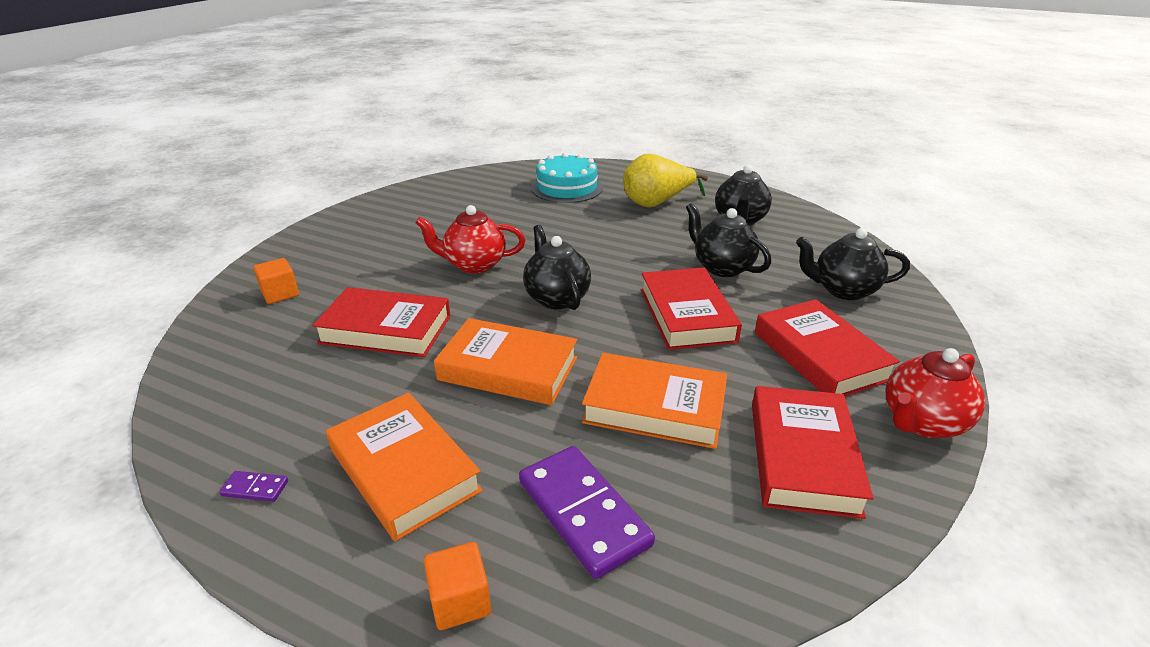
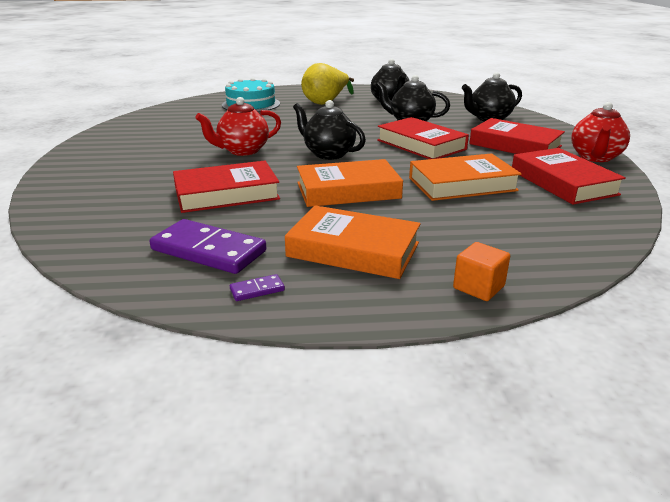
camera: 30 degrees left, 5 degrees down
orange cube [253,258,299,304] -> none
purple domino [519,446,655,579] -> purple domino moved to [150,219,266,274]

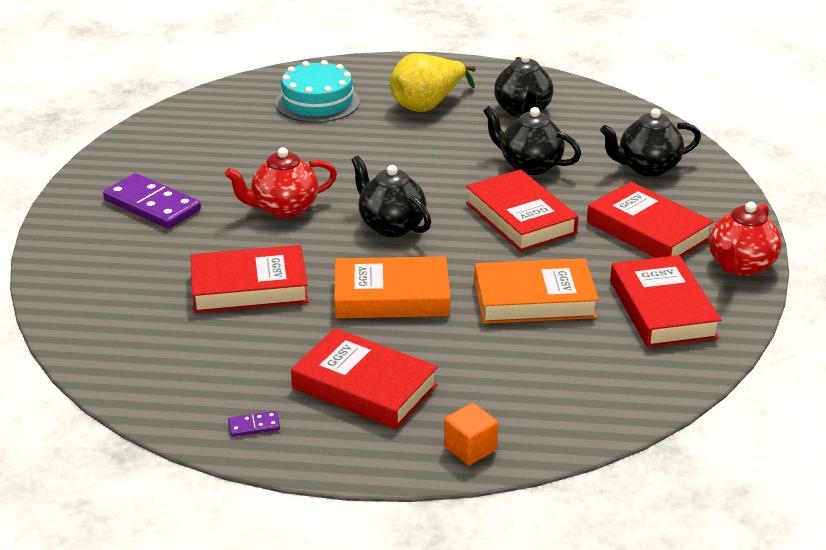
camera: 10 degrees right, 5 degrees up
purple domino [150,219,266,274] -> purple domino moved to [103,173,201,229]
orange book [285,206,421,279] -> red book [291,328,438,430]

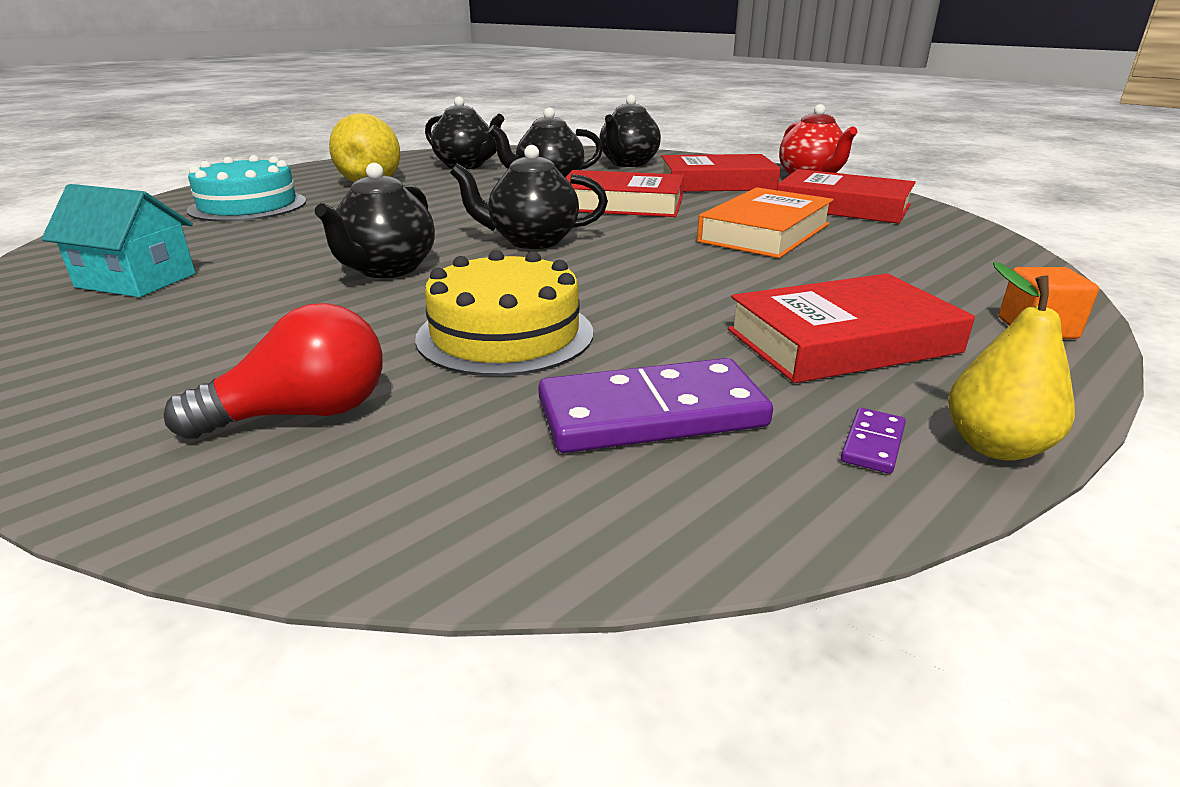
camera: 50 degrees left, 5 degrees down
purple domino [103,173,201,229] -> purple domino moved to [538,358,773,453]
red book [191,245,308,313] -> yellow cake [415,250,593,376]
red teapot [225,147,337,218] -> black teapot [315,163,435,278]
orange book [334,256,450,319] -> none
none -> turquoise house [41,184,195,297]
none -> red light bulb [164,303,382,439]
none -> yellow pear [948,262,1075,461]

